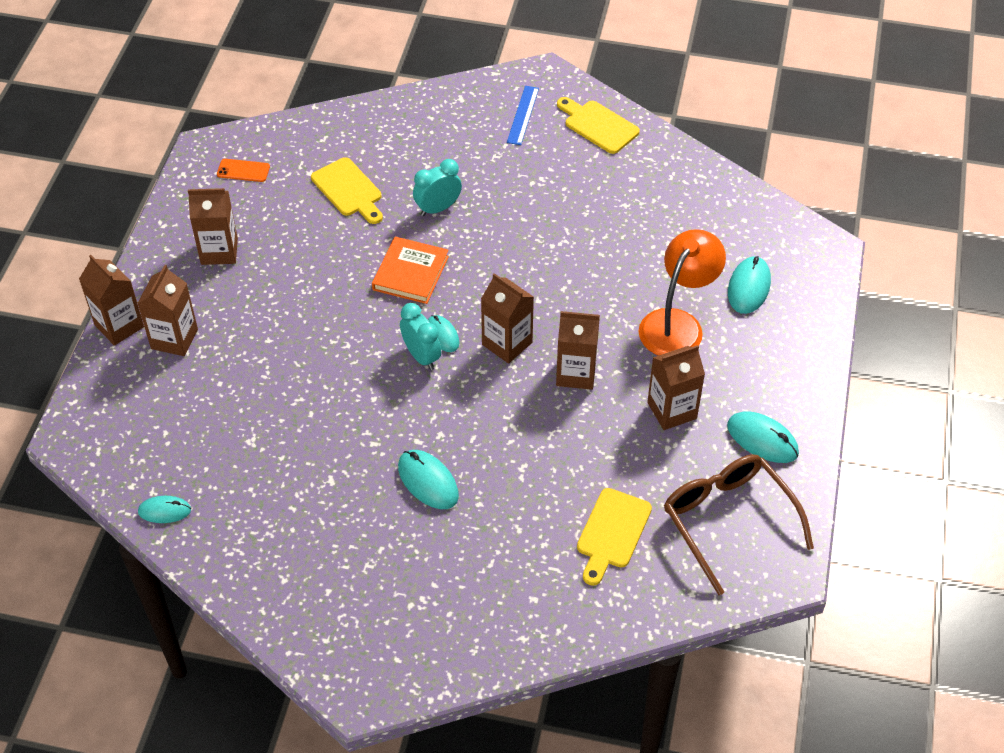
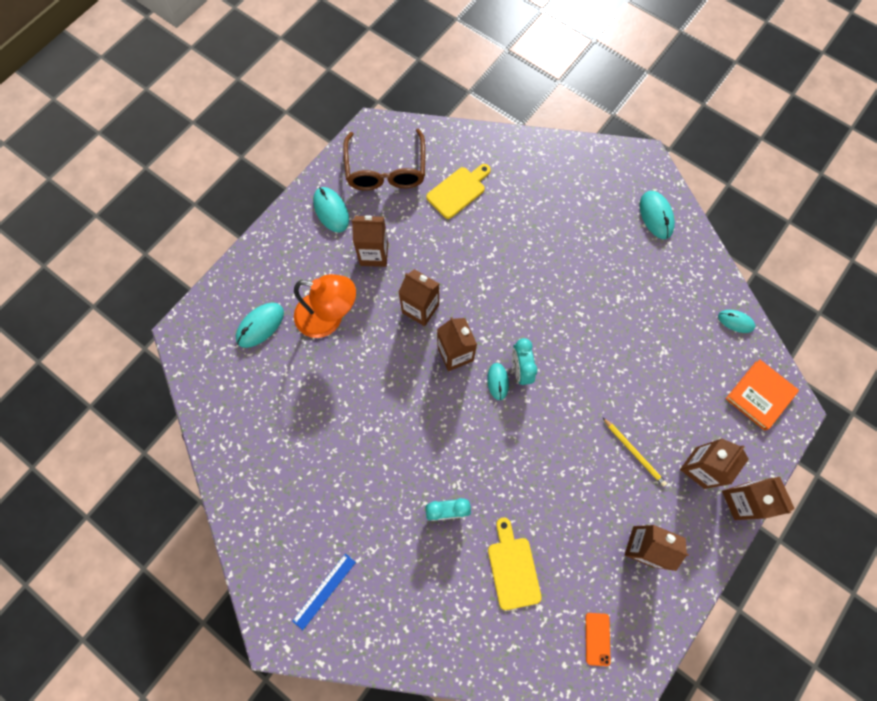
camera: 155 degrees left, 20 degrees up
orange phone [217,159,270,182] -> orange phone turned 60 degrees clockwise [586,613,611,666]
orange book [372,236,449,304] -> orange book moved to [726,360,799,430]
turquoise mouse [398,450,459,509] -> turquoise mouse moved to [640,191,675,239]
yellow cutting board [557,97,640,154] -> none
orange lamp [639,229,726,356] -> orange lamp turned 135 degrees counterclockwise [294,274,356,338]
none -> yellow pencil [603,418,667,487]

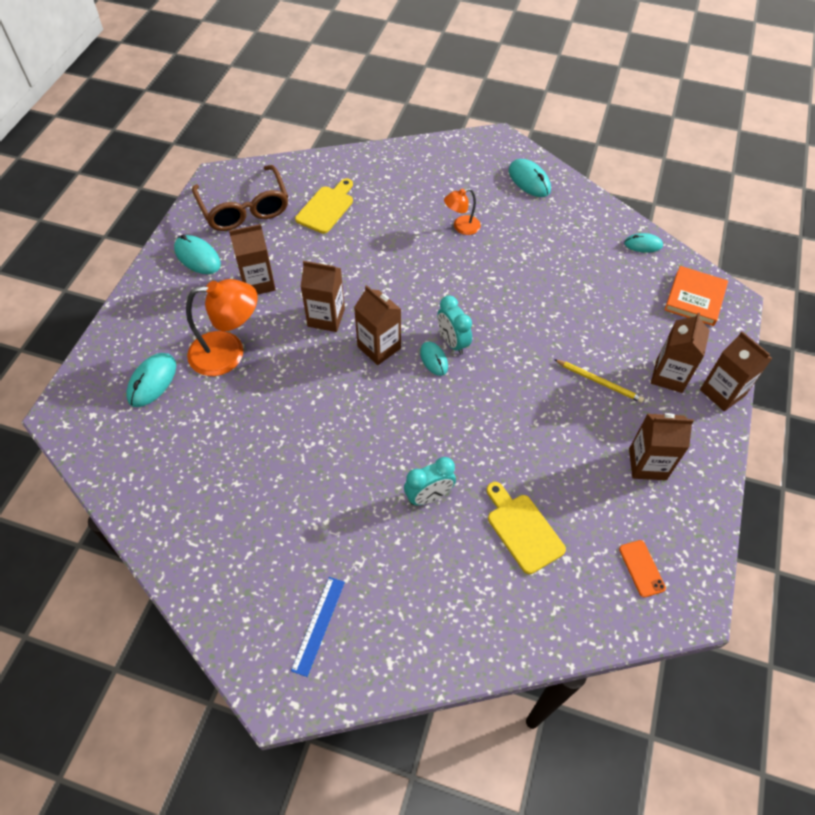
camera: 20 degrees left, 15 degrees down
none -> orange lamp [444,188,481,235]

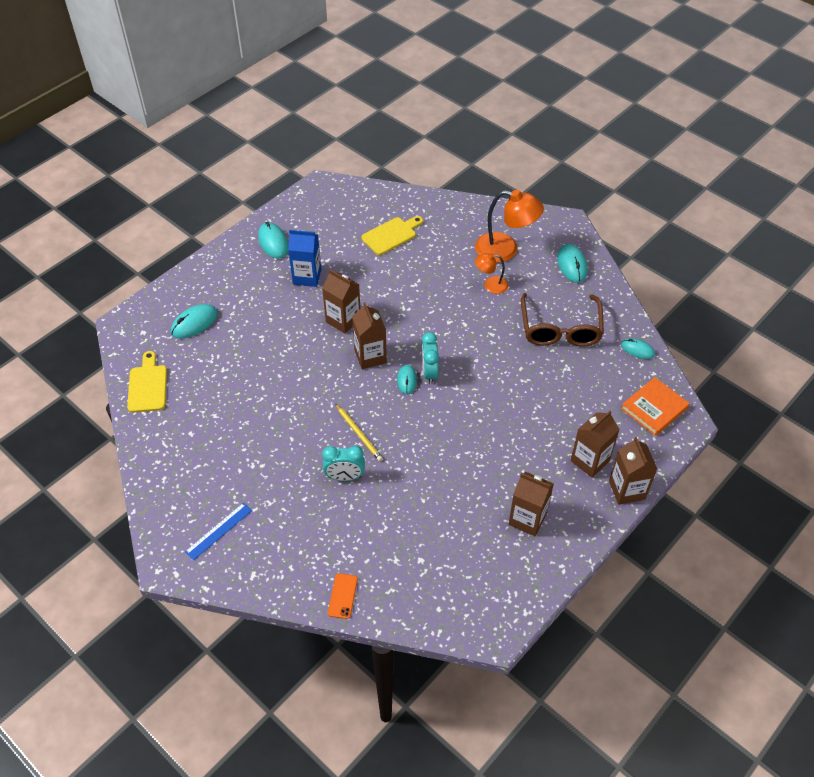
camera: 25 degrees right, 5 degrees down
orange lamp [186,279,258,376] -> orange lamp moved to [475,190,544,263]
brown glasses [192,165,288,231] -> brown glasses moved to [521,293,604,347]
brown carton [229,224,276,295] -> blue carton [288,230,321,287]
yellow cutting board [487,482,566,574] -> yellow cutting board moved to [127,351,167,413]
yellow pencil [554,359,644,403] -> yellow pencil moved to [335,403,383,461]
orange phone [619,540,666,598] -> orange phone moved to [328,573,358,619]

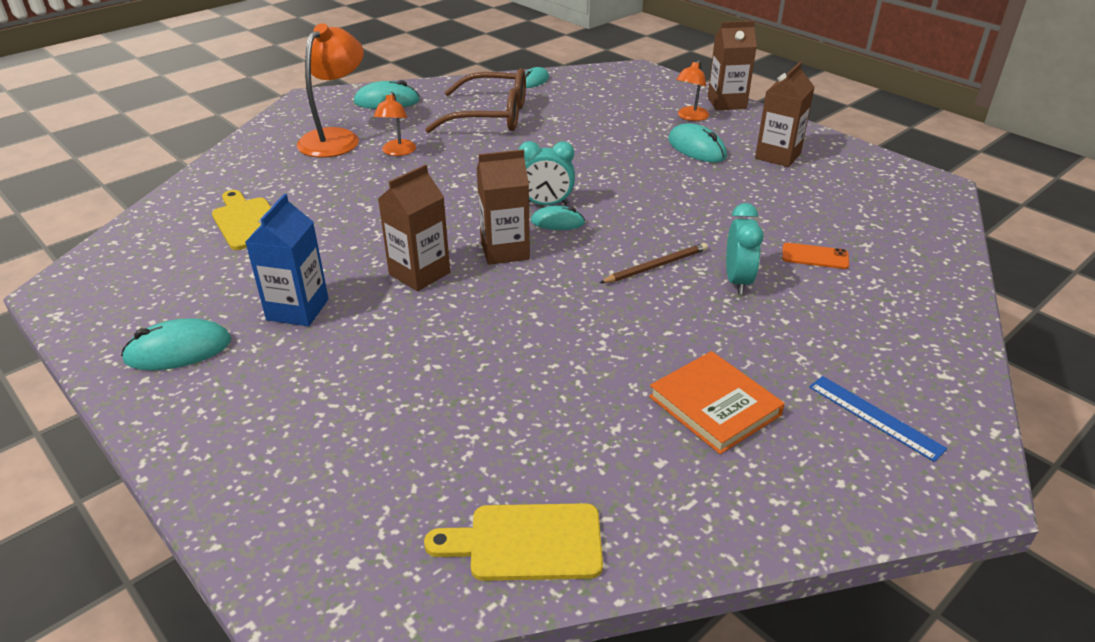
camera: 85 degrees left, 15 degrees down
turquoise mouse [171,304,218,339] -> turquoise mouse moved to [668,123,727,163]
orange phone [328,573,358,619] -> orange phone moved to [782,243,849,269]
yellow pencil [335,403,383,461] -> brown pencil [600,243,708,283]
brown carton [570,411,620,478] -> orange lamp [676,60,709,121]
orange book [621,377,690,436] -> orange book moved to [649,351,785,454]

